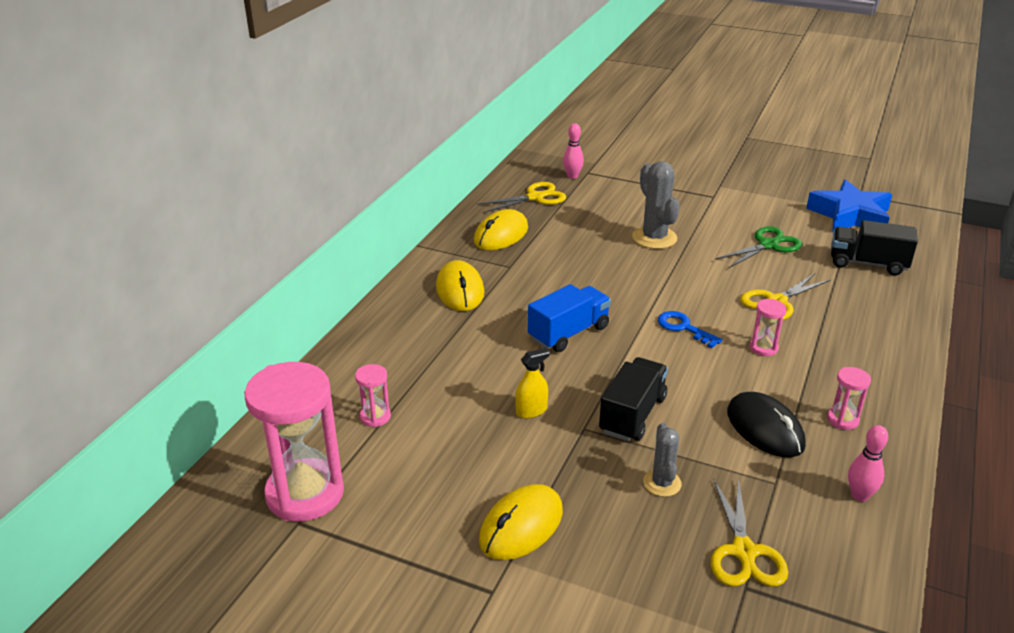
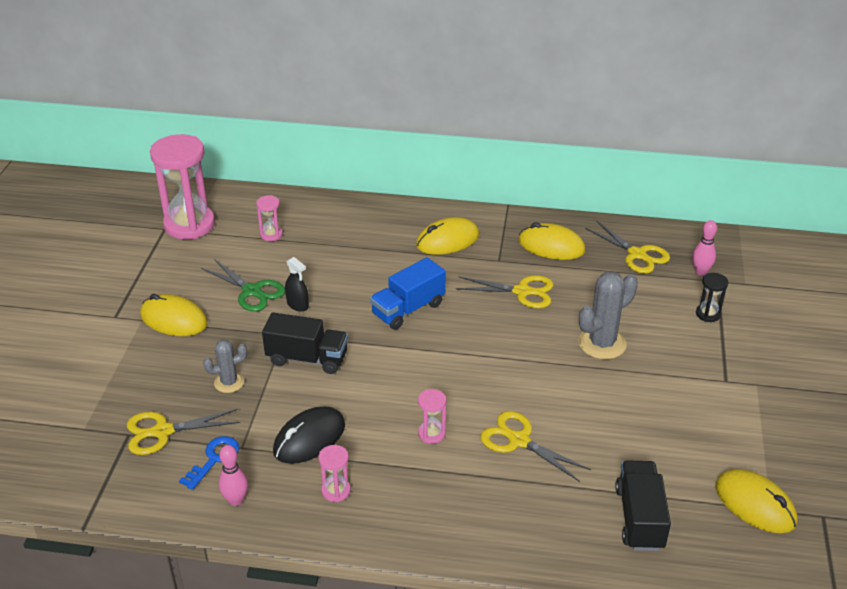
camera: 75 degrees right, 5 degrees up
yellow spray bottle [515,348,550,419] -> black spray bottle [285,257,309,312]
blue truck [528,284,611,352] -> blue truck turned 105 degrees clockwise [370,257,446,330]
blue key [658,311,722,348] -> blue key moved to [179,436,239,490]
green scissors [715,226,802,268] -> green scissors moved to [201,259,285,312]
blue star [806,179,892,232] -> yellow mouse [716,469,797,533]
none -> yellow scissors [456,275,554,308]
none -> black hourglass [696,273,728,322]

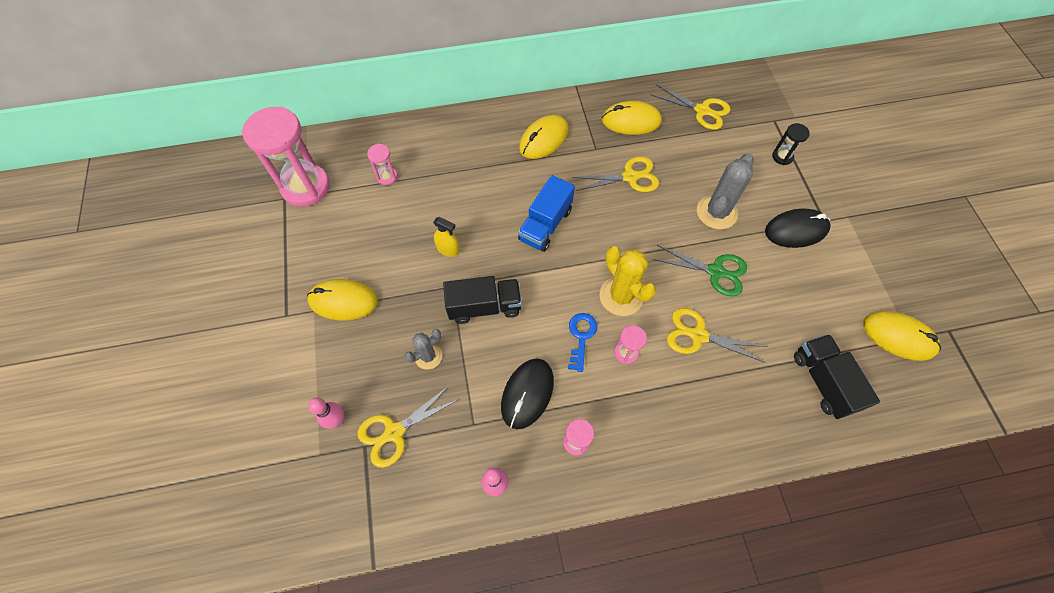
camera: 20 degrees left, 25 degrees up
blue key [179,436,239,490] -> blue key moved to [568,313,597,372]
green scissors [201,259,285,312] -> green scissors moved to [653,245,747,296]
black spray bottle [285,257,309,312] -> yellow spray bottle [433,217,460,257]
pink bowling pin [692,220,717,275] -> pink bowling pin moved to [308,397,344,429]
none -> yellow cactus [600,246,656,316]
none -> black mouse [765,209,831,248]

